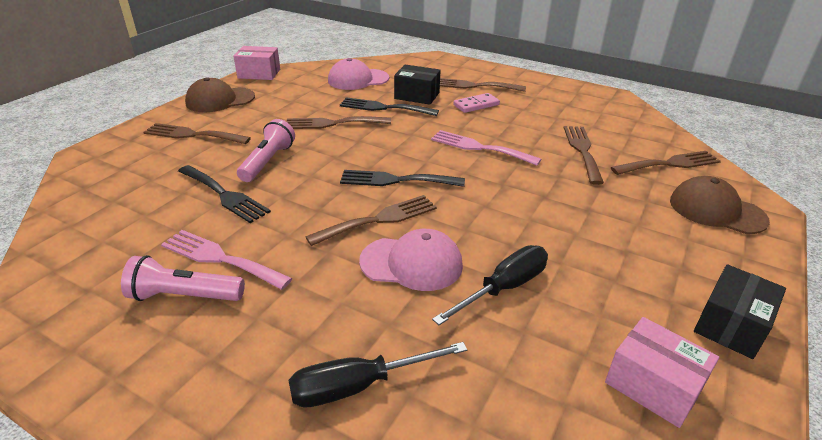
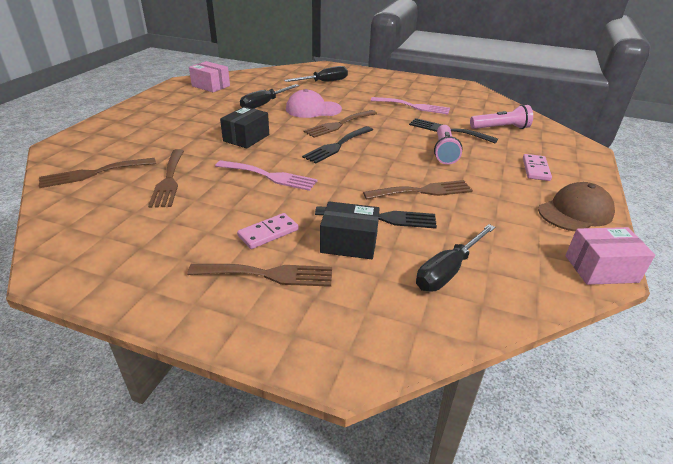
camera: 170 degrees right, 0 degrees up
pink flashlight [121,255,245,301] -> pink flashlight moved to [470,105,533,129]
brown fork [143,123,251,144] -> pink domino [523,154,552,181]
pink cap [328,58,389,90] -> black screwdriver [416,224,495,292]
black fork [340,170,465,187] -> black fork turned 135 degrees clockwise [302,126,373,163]
brown cap [670,176,770,234] -> none
black box [694,264,786,359] -> black box moved to [220,106,269,148]

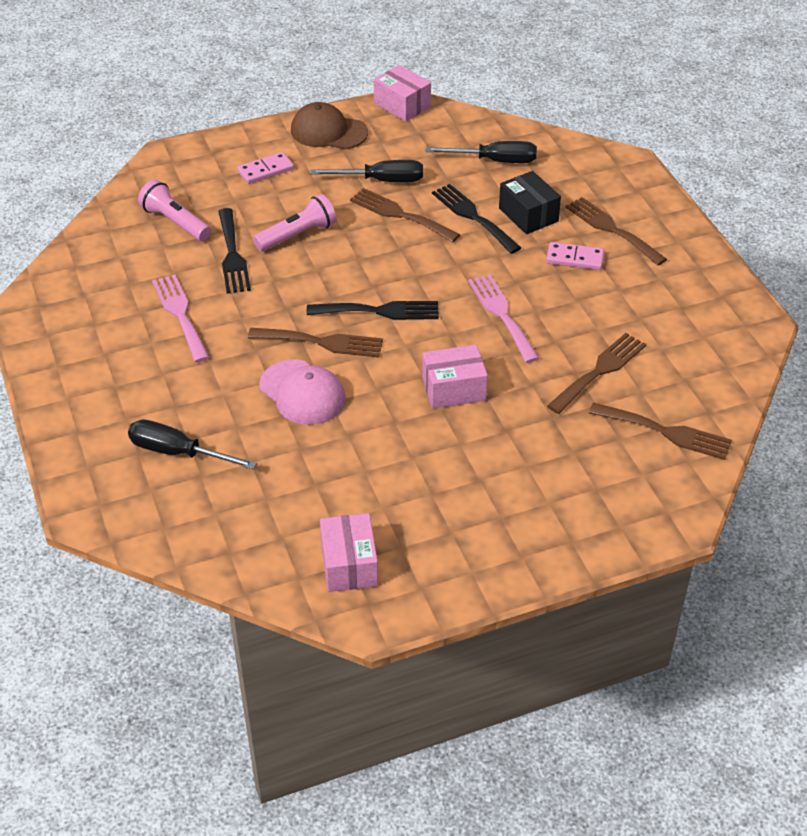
camera: 130 degrees left, 10 degrees up
black box [220,106,269,148] -> pink box [422,345,488,409]
black screwdriver [240,84,299,109] -> black screwdriver moved to [310,160,423,182]

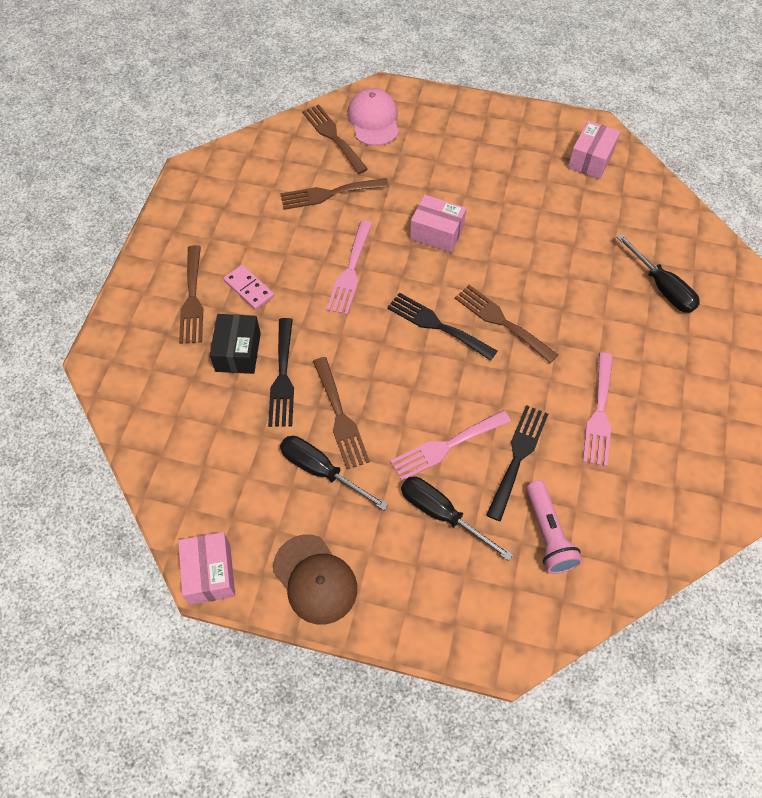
camera: 145 degrees left, 15 degrees up
pink domino [237,152,294,184] -> none
pink flashlight [253,194,336,251] -> pink fork [390,410,511,481]
pink cap [259,359,346,425] -> pink cap moved to [348,88,399,146]
black screwdriver [425,141,537,163] -> black screwdriver moved to [401,476,513,561]

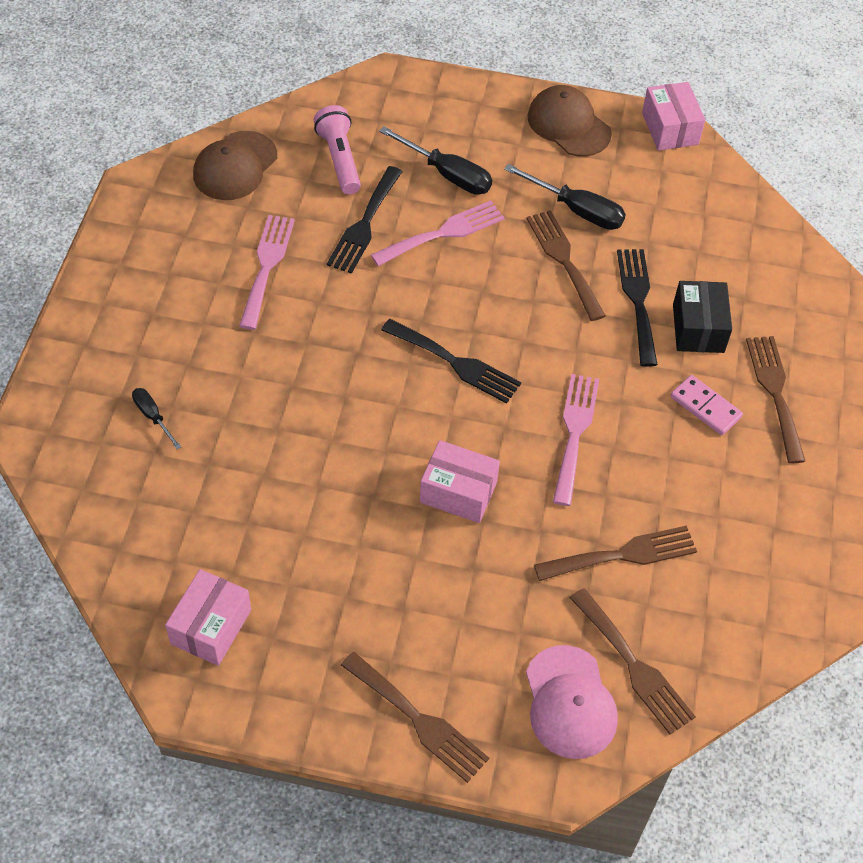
camera: 175 degrees right, 5 degrees down
brown fork [455,285,558,363] -> brown fork moved to [341,652,489,783]
black screwdriver [616,234,700,313] -> black screwdriver [132,388,181,449], size x0.56
none -> brown cap [193,131,277,200]

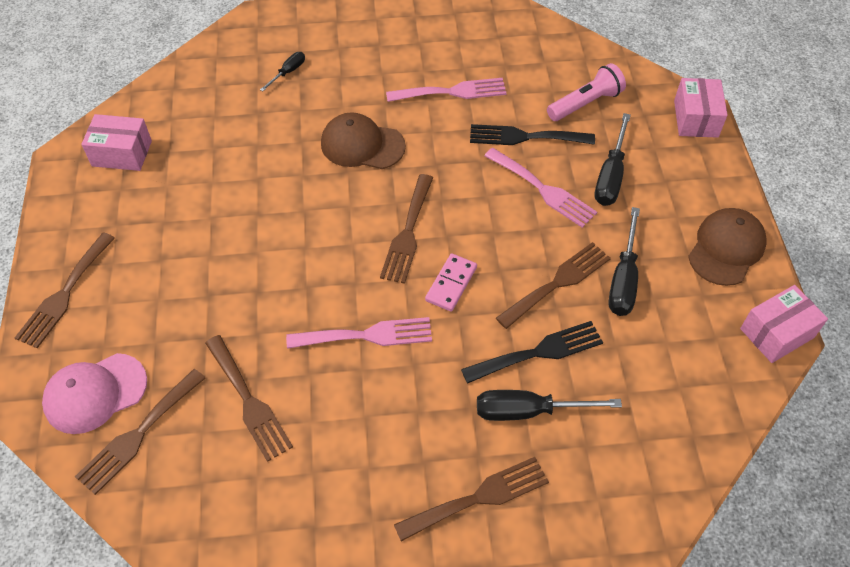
camera: 75 degrees right, 0 degrees up
brown cap [193,131,277,200] -> brown cap moved to [321,112,406,169]
black fork [381,319,521,404] -> brown fork [380,174,433,284]
pink box [420,440,500,523] -> pink box moved to [674,78,728,138]
pink domino [671,375,743,435] -> pink domino moved to [425,253,477,312]
black box [673,281,732,353] -> black screwdriver [477,390,622,421]

